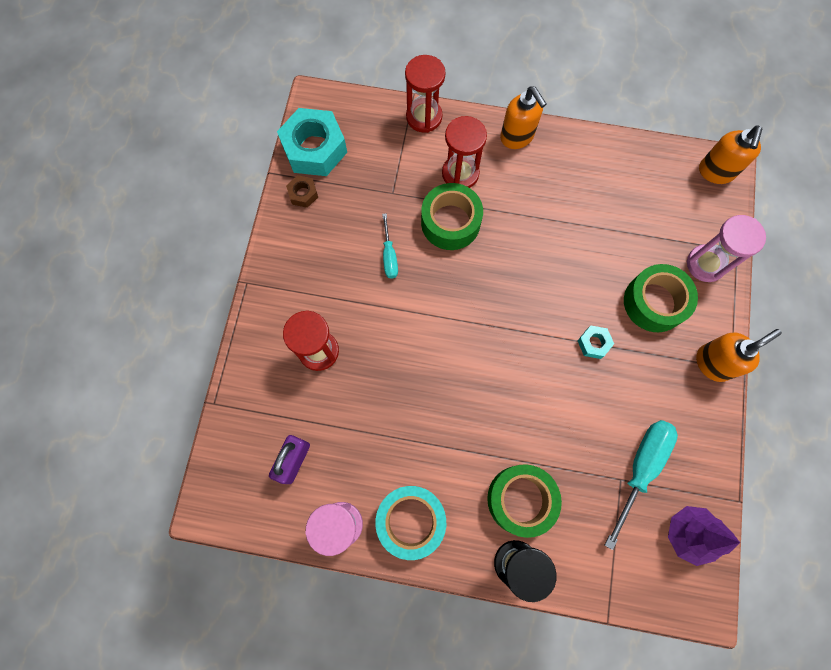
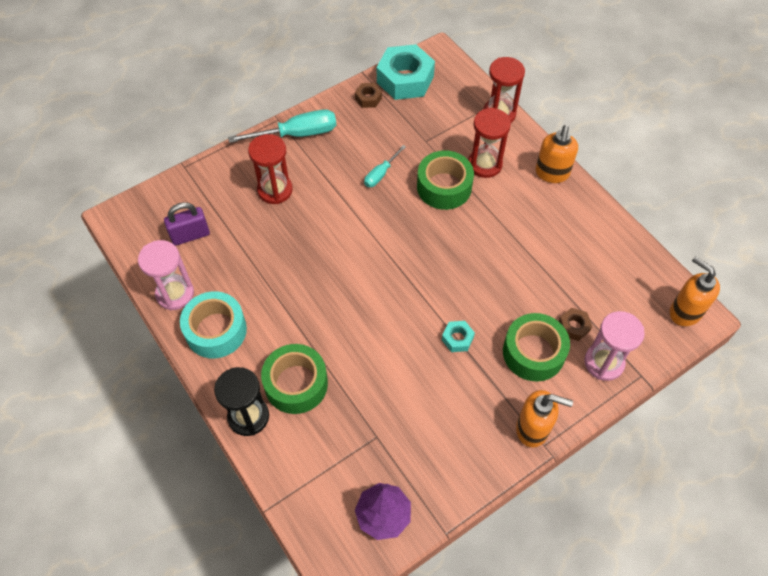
camera: 45 degrees right, 15 degrees down
turquoise screwdriver [605,420,678,550] -> turquoise screwdriver moved to [228,109,336,143]
orange soap dispenser [699,125,762,184] -> orange soap dispenser turned 75 degrees clockwise [670,256,720,326]
none -> brown nut [559,308,592,341]

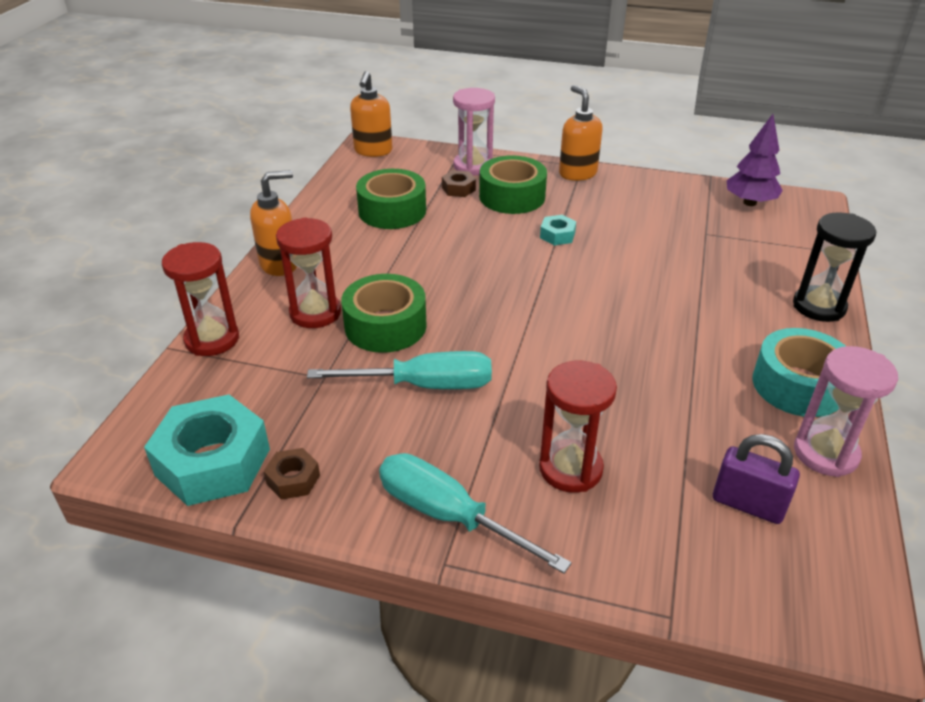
camera: 130 degrees left, 20 degrees down
green tape [261,344,328,414] -> green tape moved to [356,169,426,229]
turquoise screwdriver [364,145,406,187] -> turquoise screwdriver [307,351,492,389], size x1.79

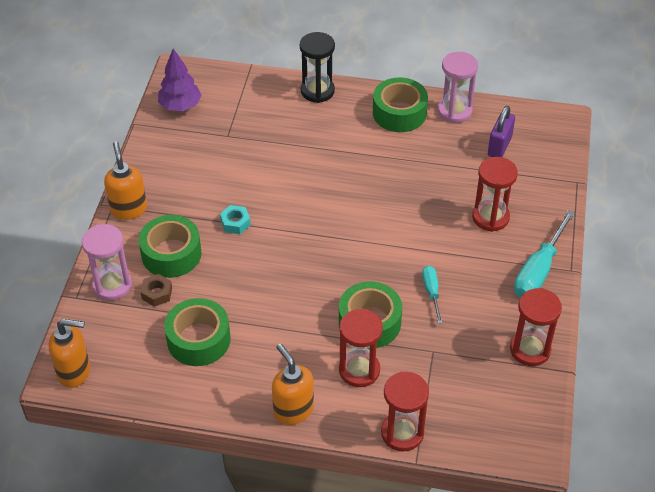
camera: 95 degrees left, 10 degrees up
turquoise nut [144,394,270,506] -> none
brown nut [264,448,320,499] -> red hourglass [510,288,562,366]
turquoise screwdriver [307,351,492,389] -> turquoise screwdriver [422,266,443,324], size x0.56
orange soap dispenser [559,85,603,181] -> orange soap dispenser turned 105 degrees clockwise [104,141,147,220]
turquoise tape [753,328,845,417] -> green tape [373,78,428,132]

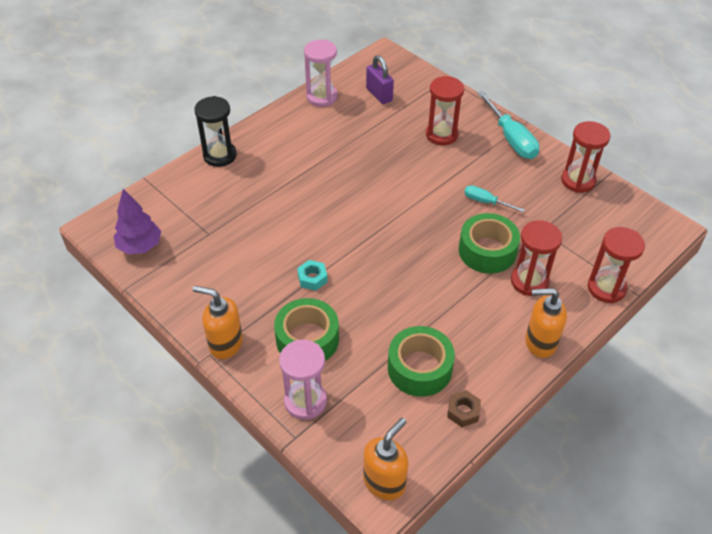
camera: 55 degrees left, 0 degrees up
brown nut [140,274,172,307] -> brown nut moved to [447,390,481,427]
green tape [373,78,428,132] -> none

